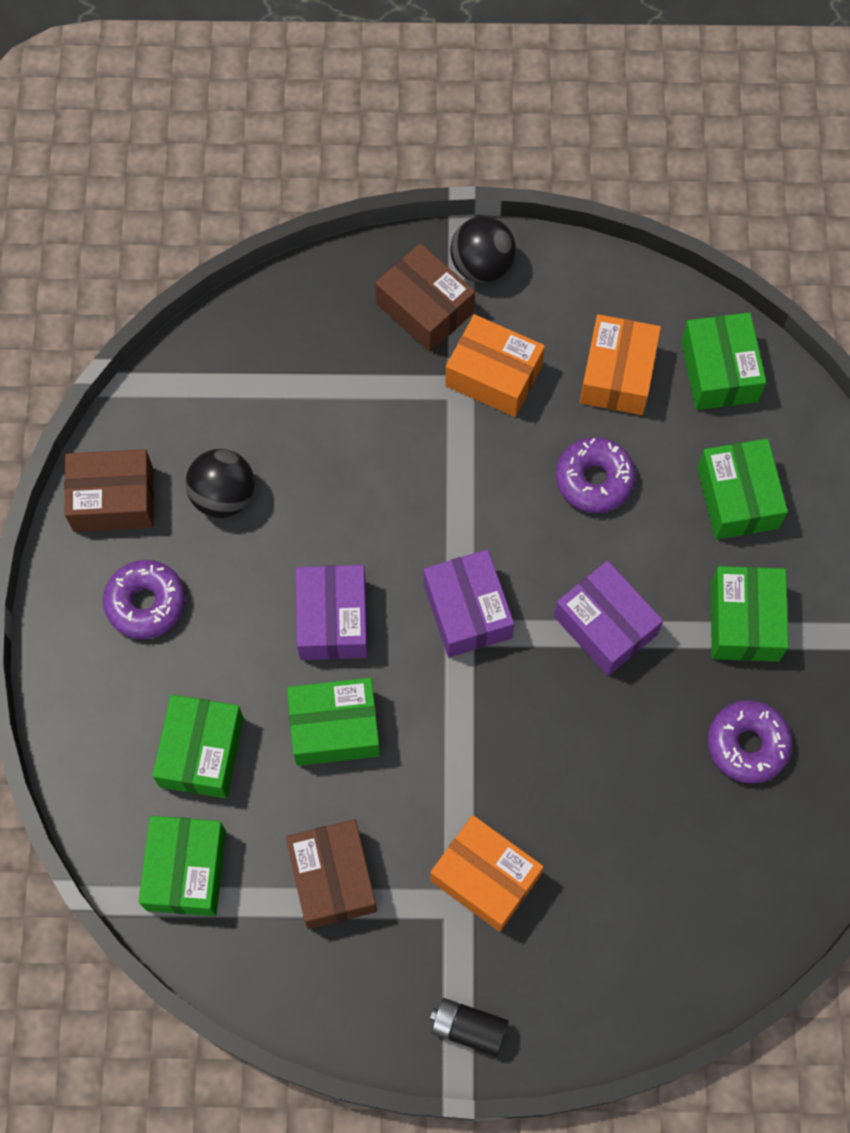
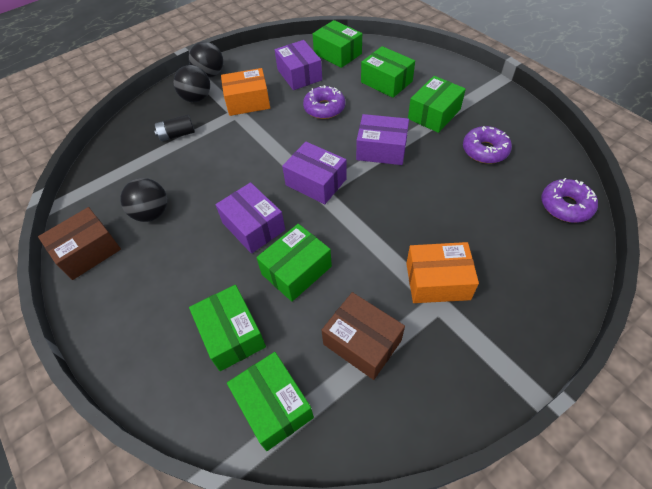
camera: 35 degrees left, 15 degrees down
purple donut [103,560,185,639] -> purple donut moved to [541,178,598,223]
brown box [375,243,475,352] -> black ball [174,65,210,102]
black battery [430,998,509,1056] -> black battery moved to [154,115,195,141]
orange box [580,314,661,415] -> purple box [275,40,322,90]
green box [711,566,789,662] -> green box turned 75 degrees clockwise [408,76,466,133]

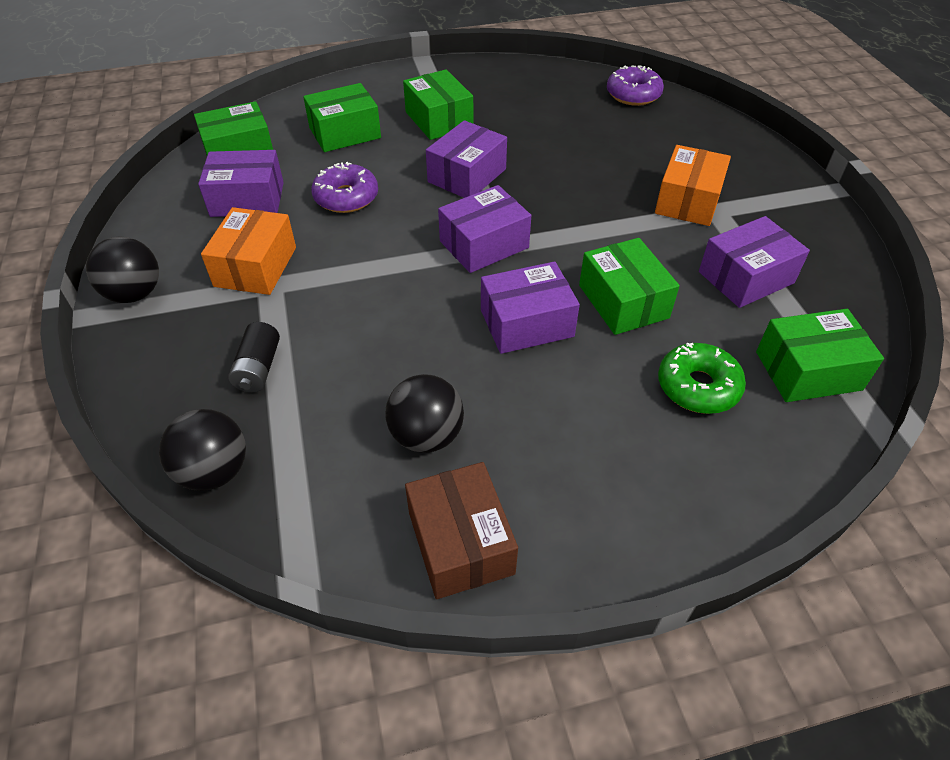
camera: 70 degrees left, 5 degrees down
black ball [174,65,210,102] -> black ball moved to [159,409,246,491]
green box [189,285,266,371] -> green donut [658,343,746,414]
brown box [321,292,405,380] -> purple box [699,216,810,308]
purple donut [463,126,512,164] -> none

